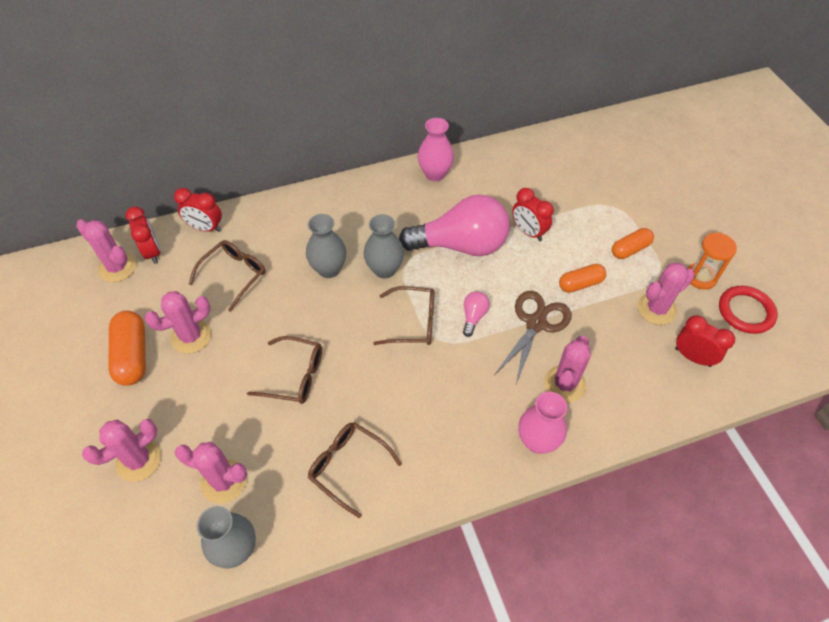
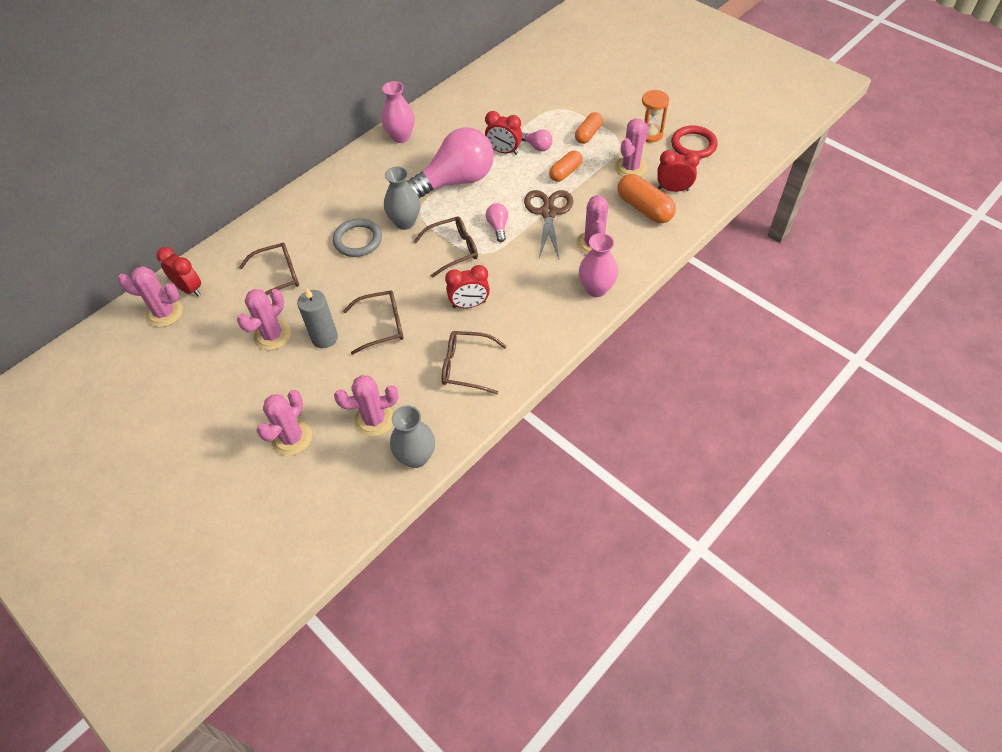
camera: 25 degrees left, 0 degrees up
orange capsule [109,311,146,386] -> orange capsule moved to [618,174,676,223]
red clock [174,188,222,232] -> red clock moved to [445,265,490,308]
brown glasses [189,240,266,312] -> brown glasses turned 60 degrees clockwise [239,242,299,295]
grey vase [306,214,347,278] -> grey ring [333,218,382,257]
none -> grey candle [297,287,338,348]
none -> pink light bulb [521,129,553,152]

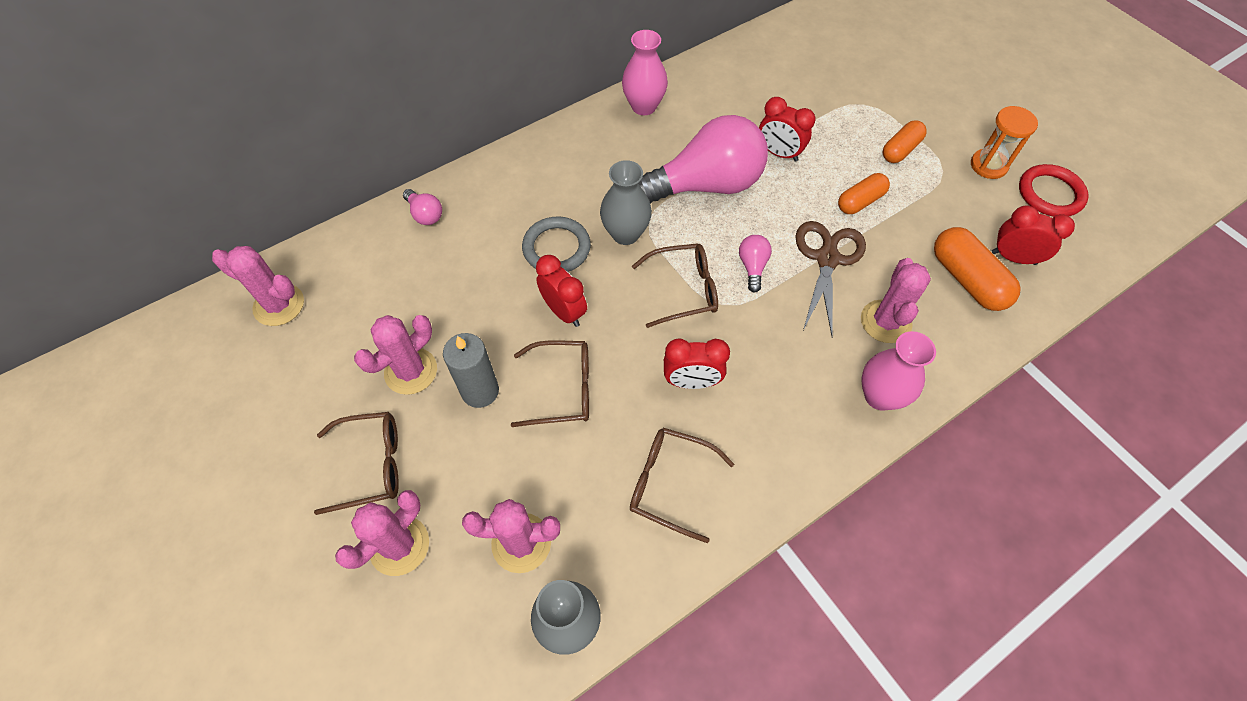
camera: 10 degrees right, 5 degrees up
red clock [156,247,201,296] -> red clock moved to [536,255,587,327]
brown glasses [239,242,299,295] -> brown glasses moved to [314,412,399,515]
pink light bulb [521,129,553,152] -> pink light bulb moved to [403,189,442,225]
pink cactus [615,118,649,177] -> none

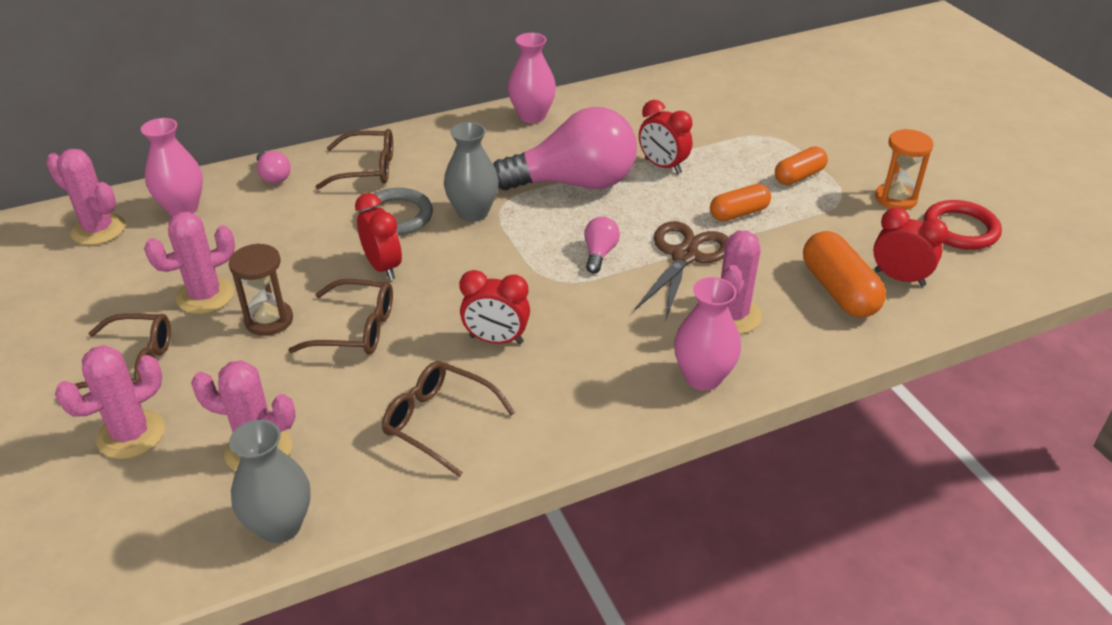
camera: 10 degrees right, 20 degrees down
grey candle [443,333,499,408] -> brown hourglass [229,244,293,336]
brown glasses [632,243,718,328] -> brown glasses moved to [315,129,393,189]
none -> pink vase [141,118,203,216]

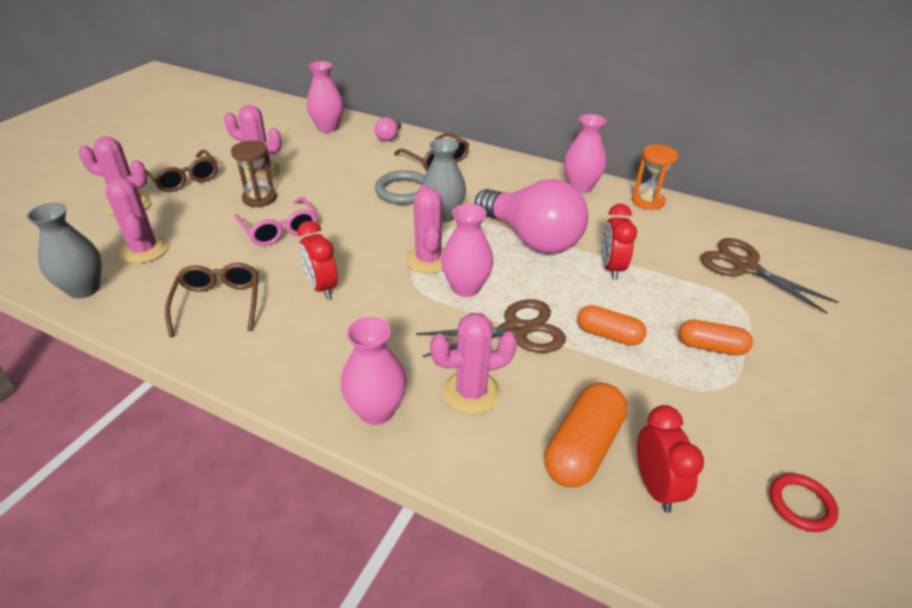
camera: 50 degrees right, 0 degrees up
pink cactus [46,149,126,245] -> pink cactus moved to [406,185,444,274]
brown glasses [288,279,393,354] -> pink glasses [234,197,318,246]
red clock [355,193,402,280] -> none
pink light bulb [584,217,620,273] -> pink vase [441,204,493,297]
orange hourglass [875,129,934,210] -> orange hourglass moved to [632,144,678,210]
red ring [924,200,1002,250] -> red ring [770,473,839,532], size x0.66
none -> brown scissors [700,238,839,314]

